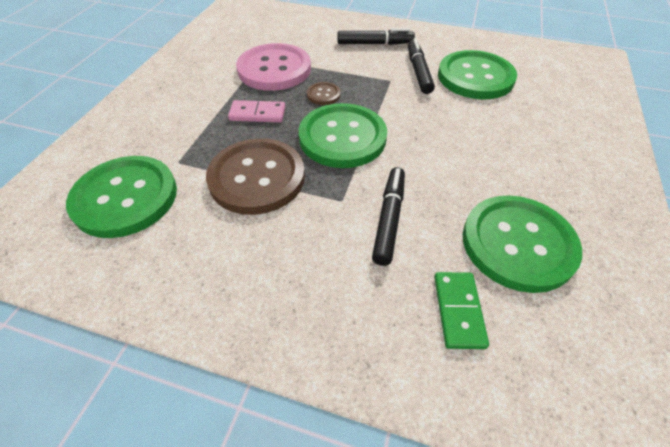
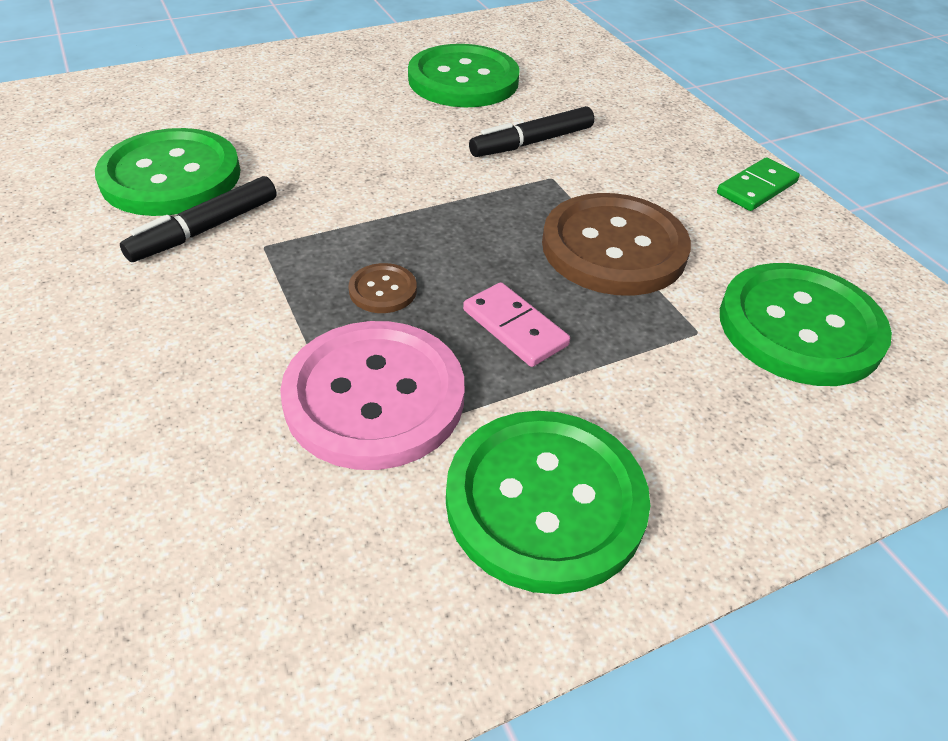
camera: 135 degrees left, 5 degrees down
green button [299,103,387,168] -> green button moved to [446,411,650,594]
black marker [338,28,415,45] -> none
green domino [434,272,489,349] -> green domino moved to [717,157,800,211]

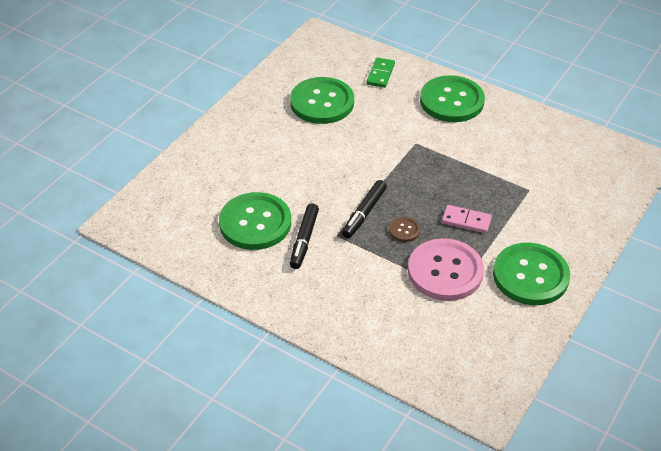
camera: 30 degrees left, 0 degrees up
black marker [469,106,594,157] -> black marker moved to [342,180,387,238]
brown button [542,193,691,296] -> none
green domino [717,157,800,211] -> green domino moved to [366,57,395,88]
green button [720,263,892,386] -> green button moved to [420,75,485,122]

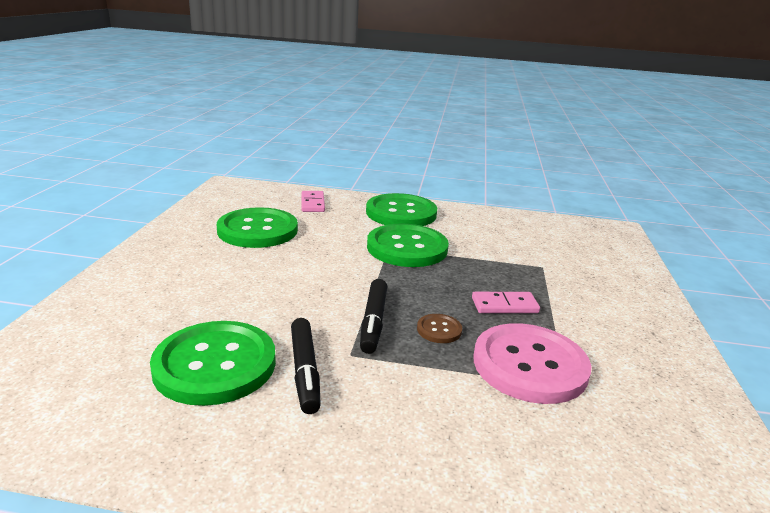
camera: 25 degrees left, 20 degrees down
green domino [366,57,395,88] -> pink domino [301,191,325,212]
green button [493,243,570,305] -> green button moved to [367,224,449,267]

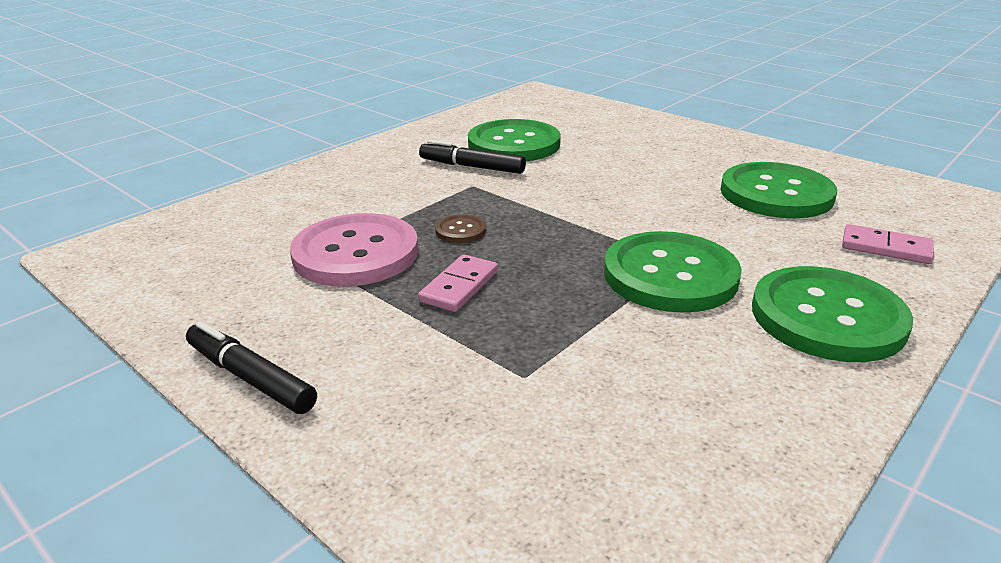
camera: 125 degrees right, 5 degrees up
black marker [360,279,387,354] -> black marker moved to [186,321,317,414]

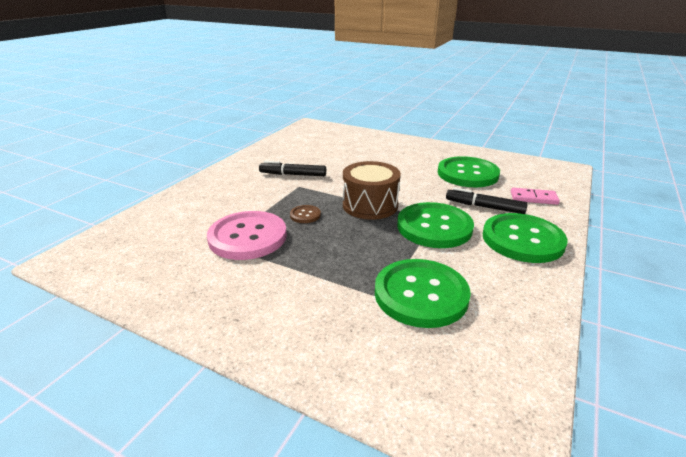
camera: 15 degrees left, 0 degrees up
black marker [186,321,317,414] -> black marker moved to [446,187,528,214]
pink domino [418,254,498,312] -> none
green button [468,119,561,161] -> green button moved to [375,259,471,328]
none -> brown drum [343,161,401,220]

